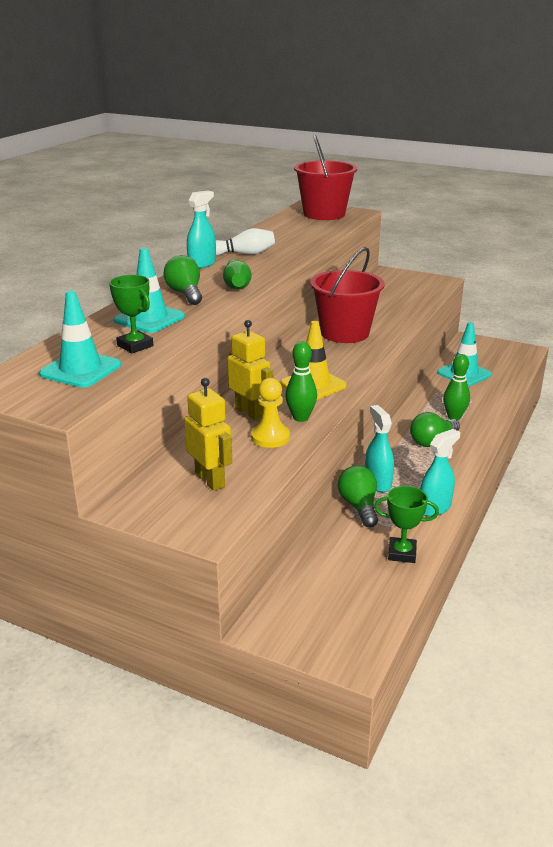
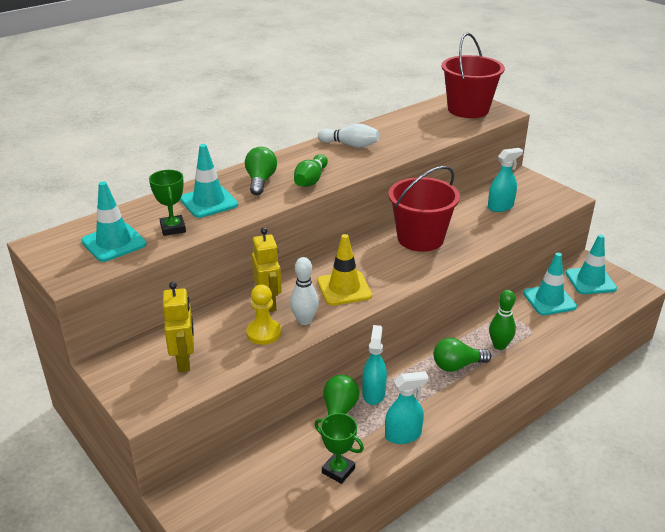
camera: 25 degrees right, 5 degrees up
turquoise spray bottle [187,191,216,269] -> turquoise spray bottle moved to [488,148,523,212]
green bowling pin [285,341,317,422] -> white bowling pin [290,257,319,325]
none -> turquoise traffic cone [566,234,617,294]

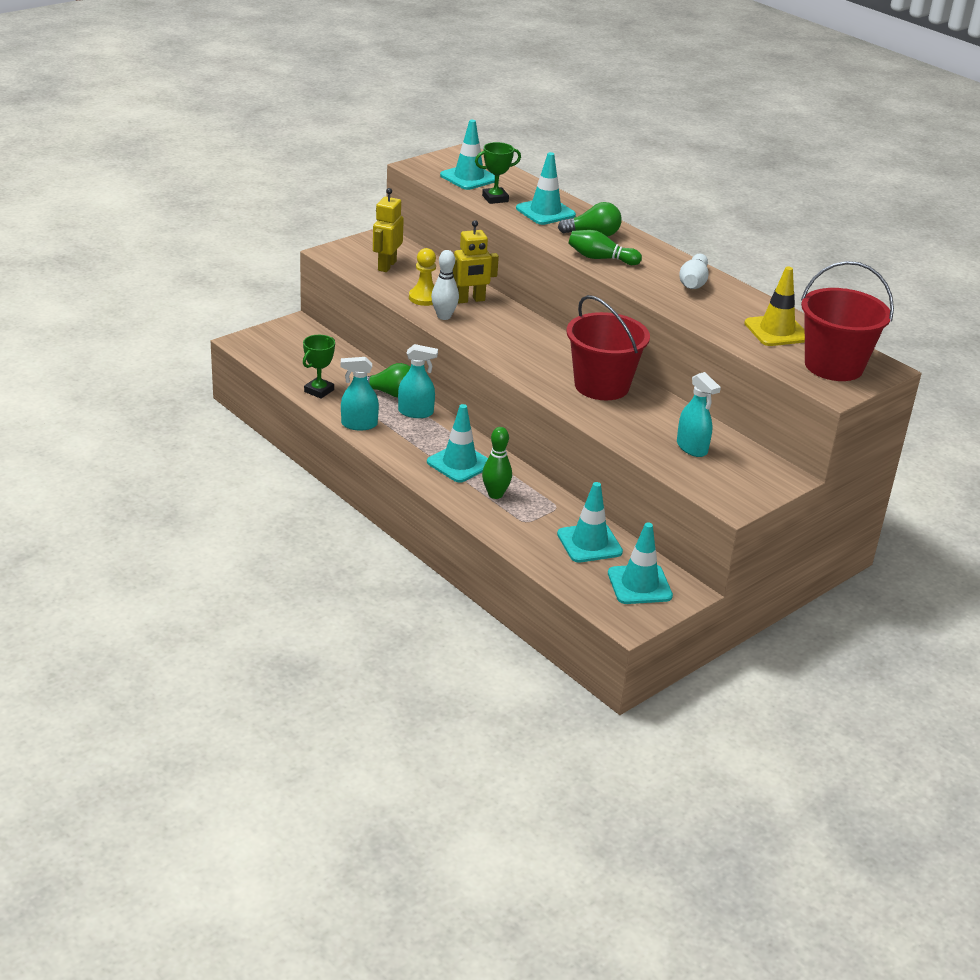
camera: 85 degrees right, 0 degrees up
yellow robot [163,282,194,372] -> yellow robot turned 120 degrees clockwise [373,188,404,272]
yellow traffic cone [317,234,372,306] -> yellow traffic cone moved to [744,266,805,346]
turquoise spray bottle [385,371,429,444] -> turquoise spray bottle turned 105 degrees clockwise [341,357,379,430]
green light bulb [434,338,492,372] -> turquoise traffic cone [427,404,488,483]

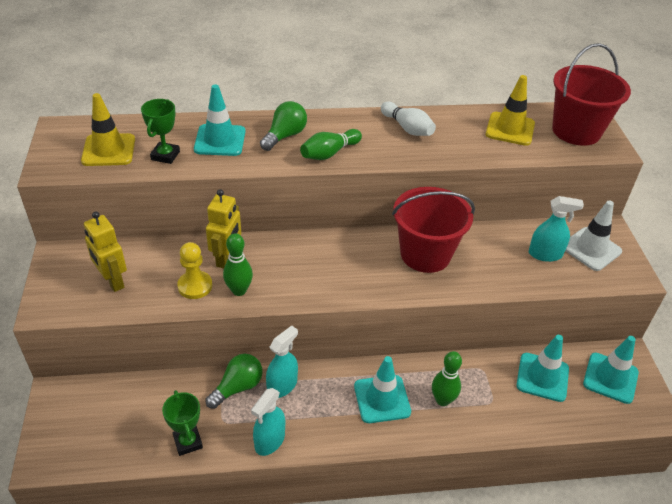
camera: 55 degrees left, 10 degrees up
white bowling pin [431,250,459,320] -> green bowling pin [223,233,253,296]
turquoise traffic cone [440,120,495,190] -> yellow traffic cone [81,93,135,166]
none -> white traffic cone [565,201,622,271]

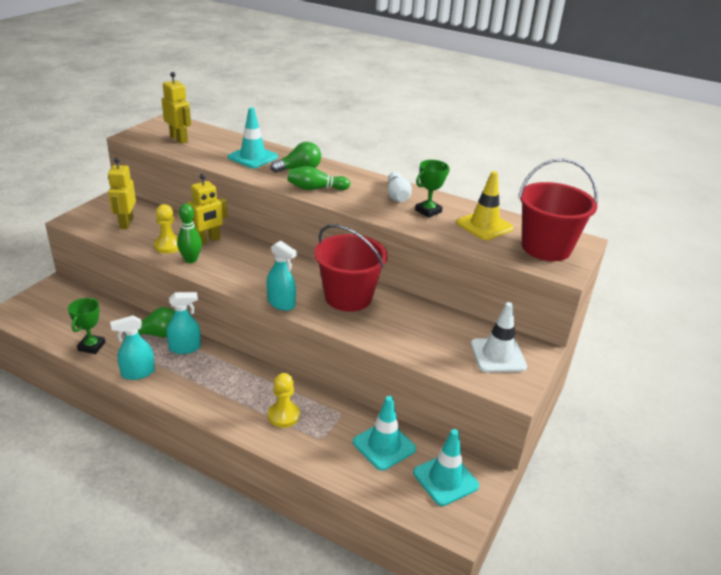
camera: 35 degrees right, 10 degrees down
yellow traffic cone [81,93,135,166] -> yellow robot [162,72,191,144]
green trophy [141,99,180,164] -> green trophy moved to [415,160,449,218]
turquoise traffic cone [354,356,411,423] -> none
green bowling pin [432,351,462,406] -> yellow pawn [268,373,300,428]
turquoise spray bottle [529,196,584,262] -> turquoise spray bottle moved to [267,241,297,311]

